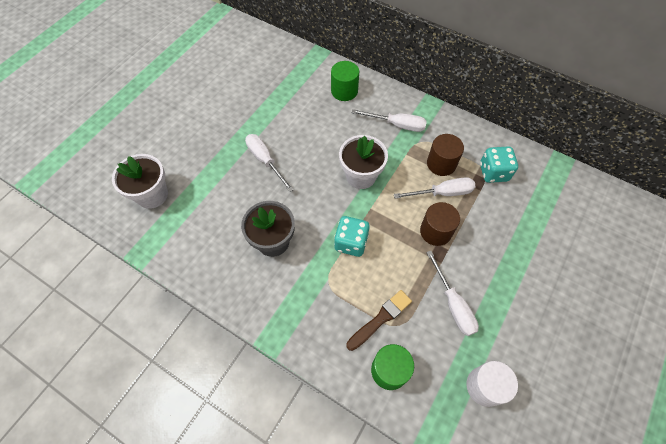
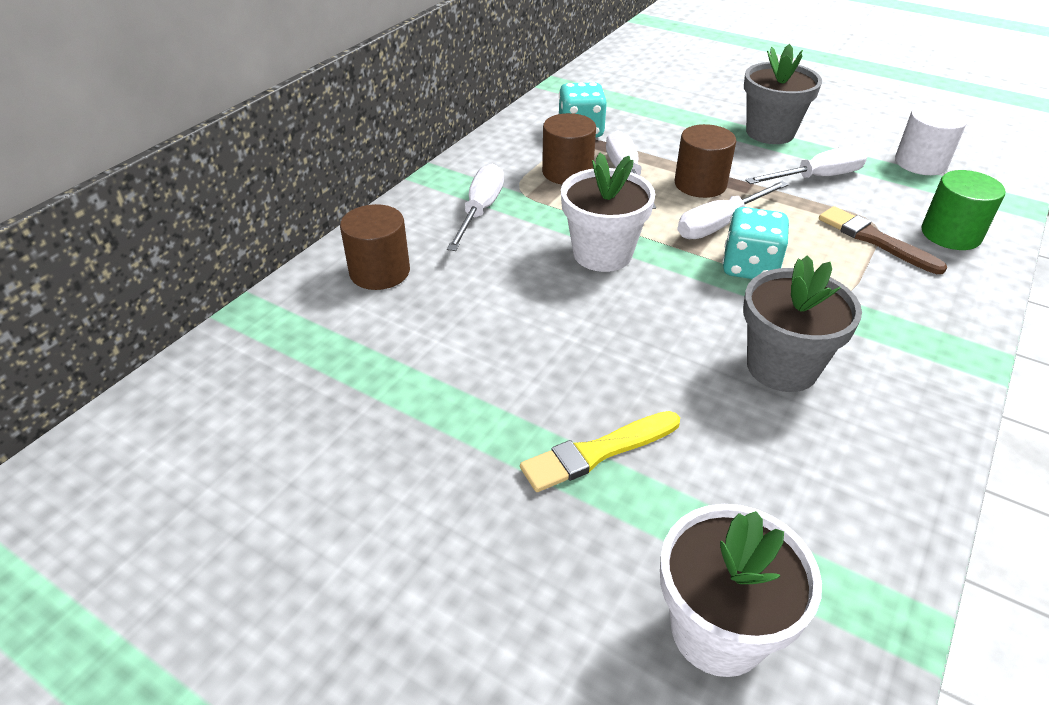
camera: 90 degrees left, 20 degrees down
white screwdriver [245,134,294,192] -> white screwdriver moved to [678,181,789,239]
green cylinder [331,61,359,101] -> brown cylinder [340,204,410,290]
none -> yellow brush [520,411,680,492]
none -> grey flower pot [744,44,822,144]

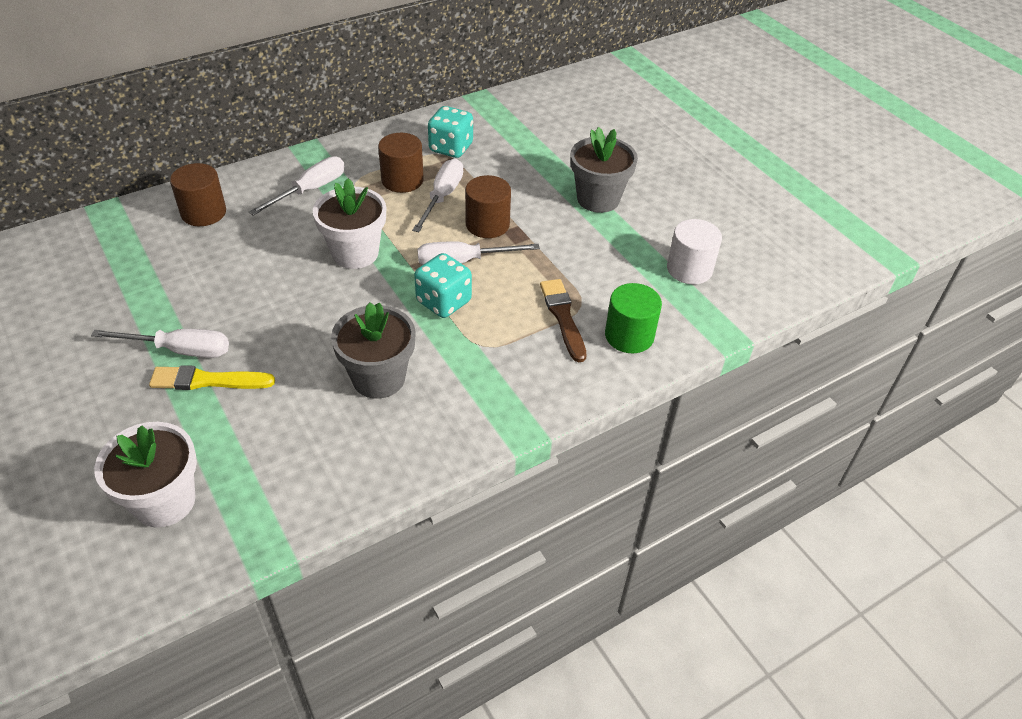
camera: 25 degrees right, 5 degrees up
white screwdriver [745,145,868,184] -> white screwdriver moved to [91,329,229,358]

